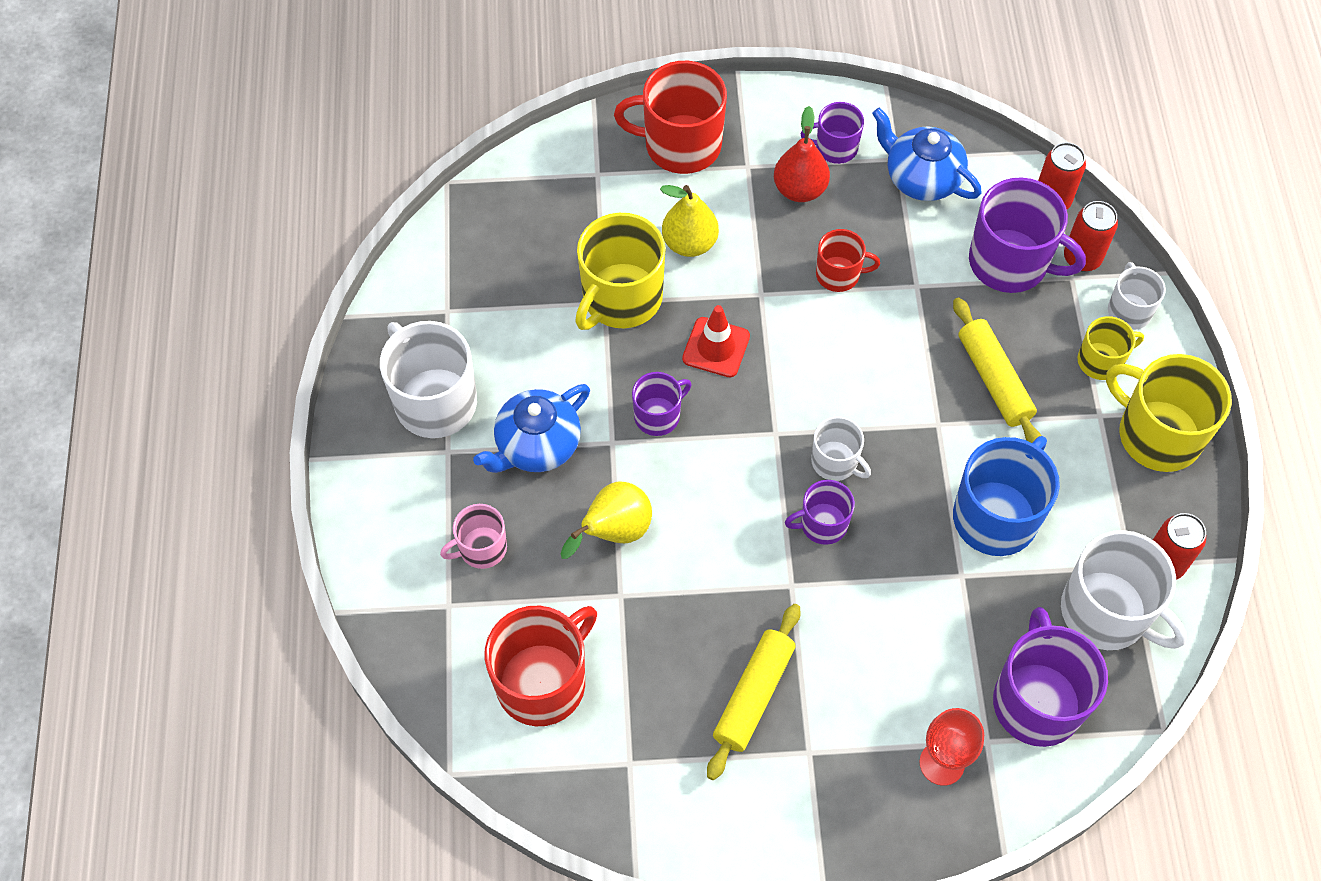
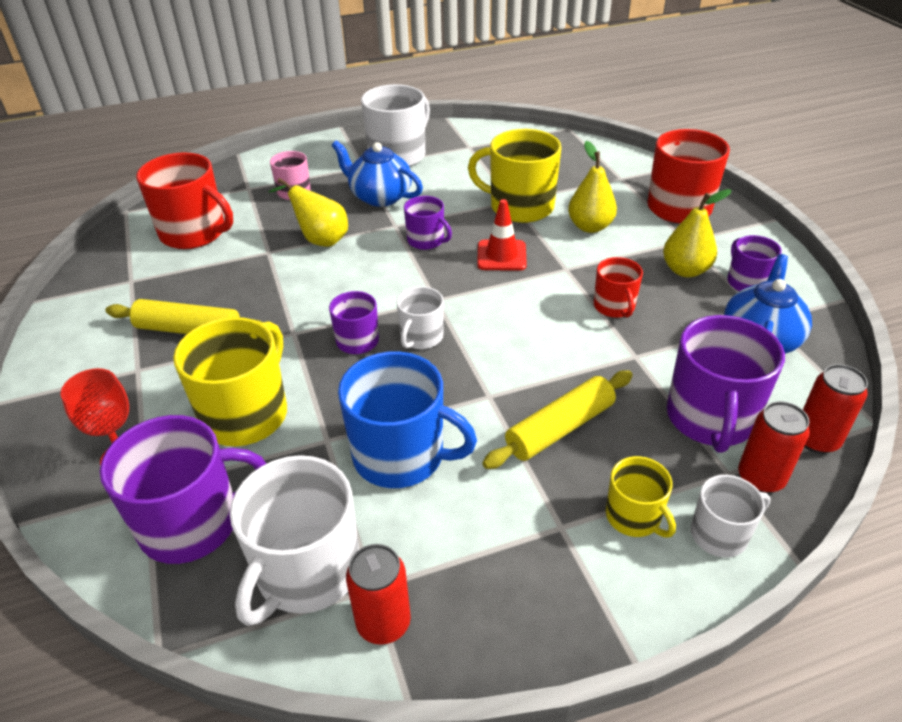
camera: 75 degrees right, 20 degrees down
red pear [774,106,830,202] -> yellow pear [663,189,731,277]
yellow mug [1106,354,1232,472] -> yellow mug moved to [173,317,287,446]

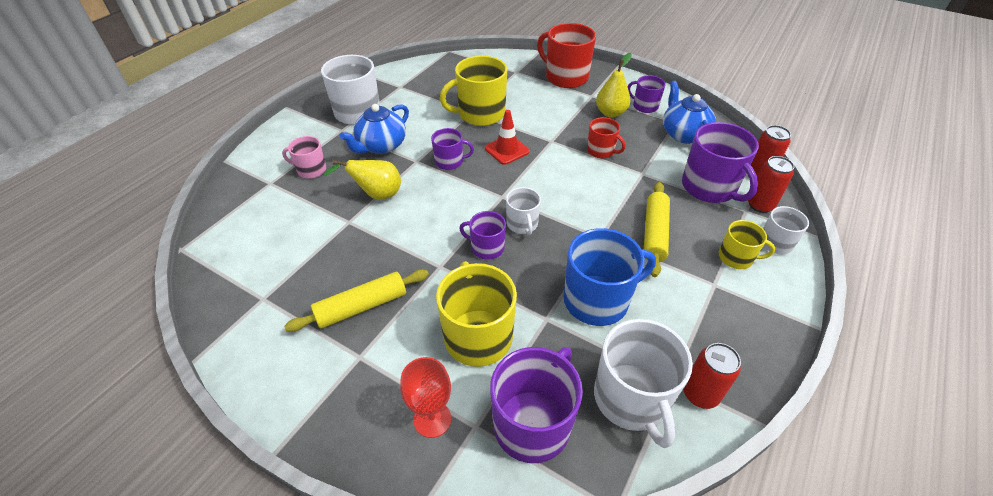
camera: 40 degrees left, 5 degrees up
red mug [136,152,233,249] -> none
blue teapot [332,140,423,207] -> blue teapot turned 45 degrees counterclockwise [340,104,409,154]
yellow pear [568,141,617,233] -> none

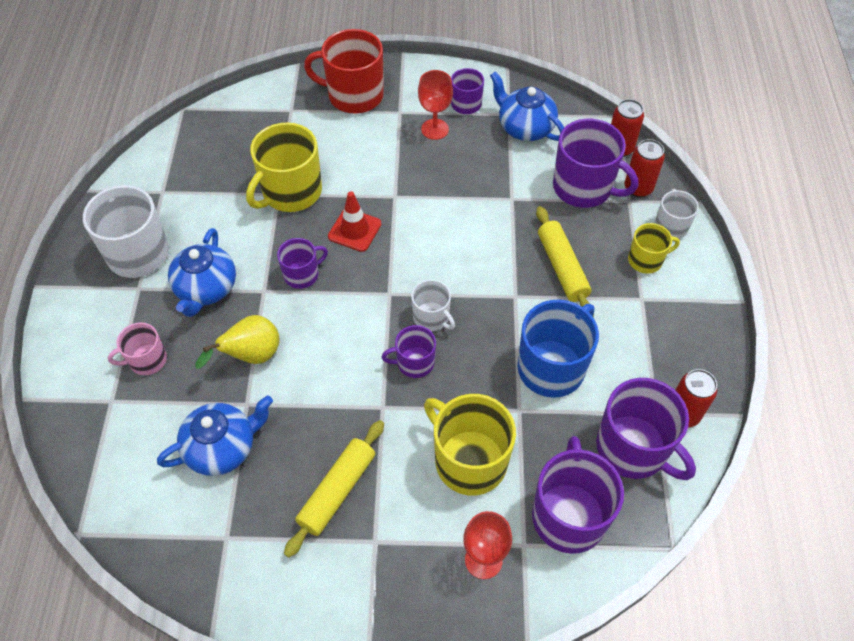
camera: 30 degrees left, 10 degrees up
red mug [587,117,626,158] -> none
white mug [594,319,693,448] -> purple mug [596,378,696,480]
yellow pear [596,53,632,118] -> red goblet [418,70,453,140]
none -> blue teapot [157,396,273,476]

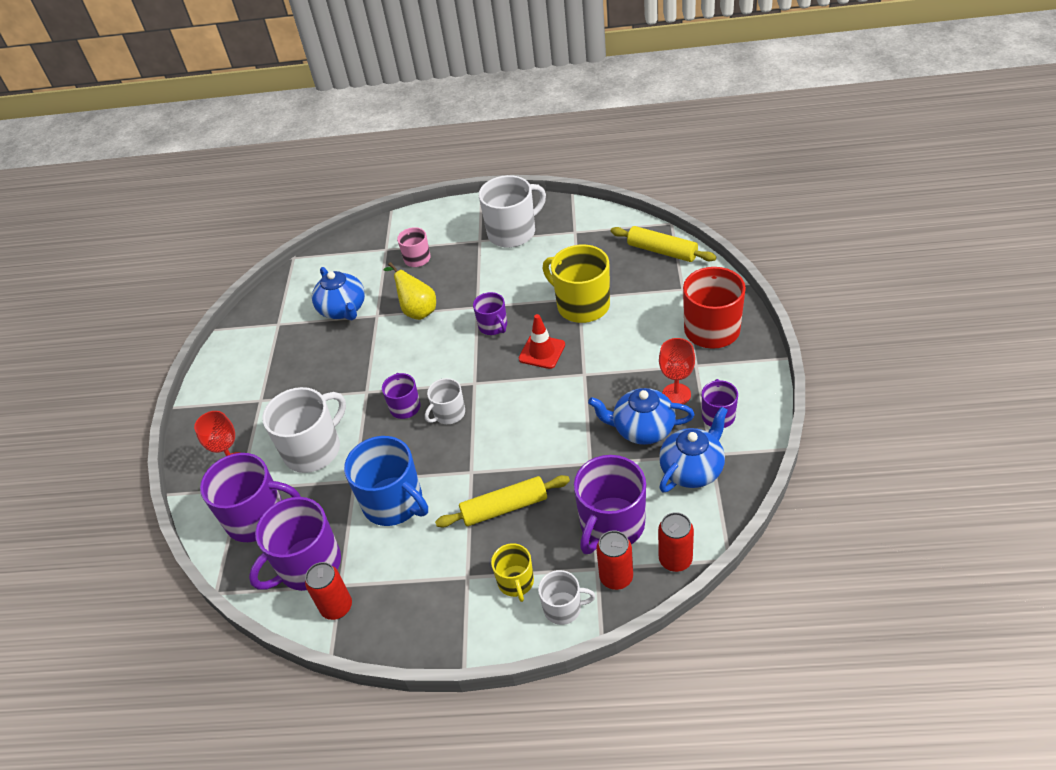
camera: 95 degrees right, 10 degrees down
blue teapot [168,228,236,317] -> blue teapot moved to [588,388,695,445]
yellow rolling pin [284,420,384,558] -> yellow rolling pin moved to [611,226,716,262]
yellow mug [424,394,516,496] -> white mug [262,387,346,473]

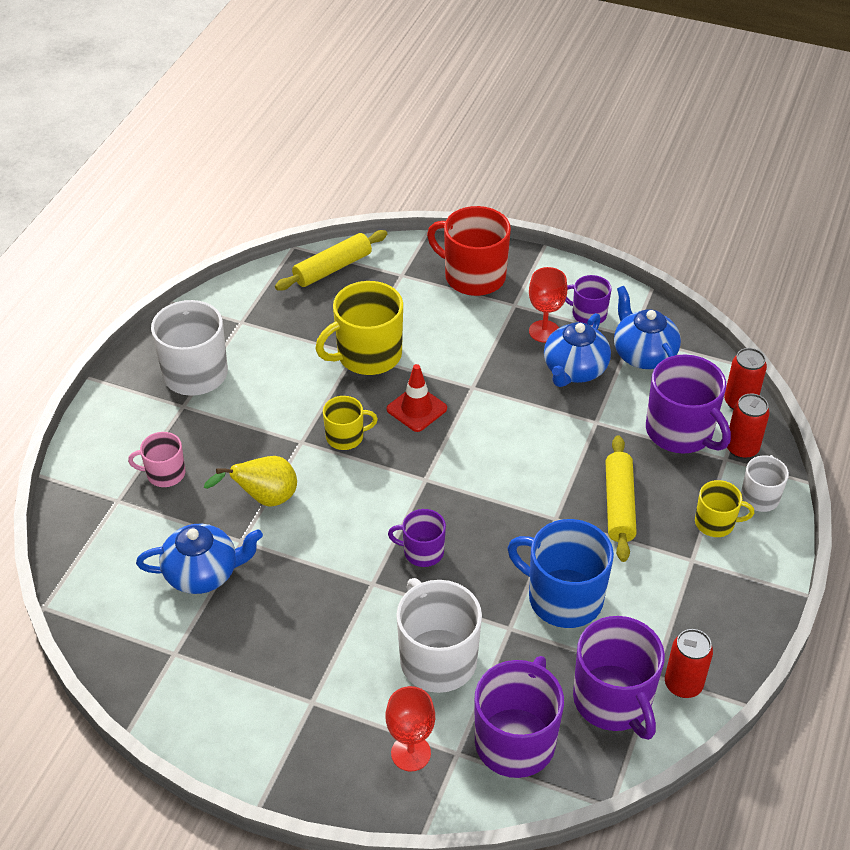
camera: 75 degrees left, 0 degrees up
blue mug [344,436,428,526] -> blue mug turned 120 degrees counterclockwise [507,519,614,628]
white mug [425,378,465,424] -> none
purple mug [473,292,507,335] -> yellow mug [323,396,378,450]

